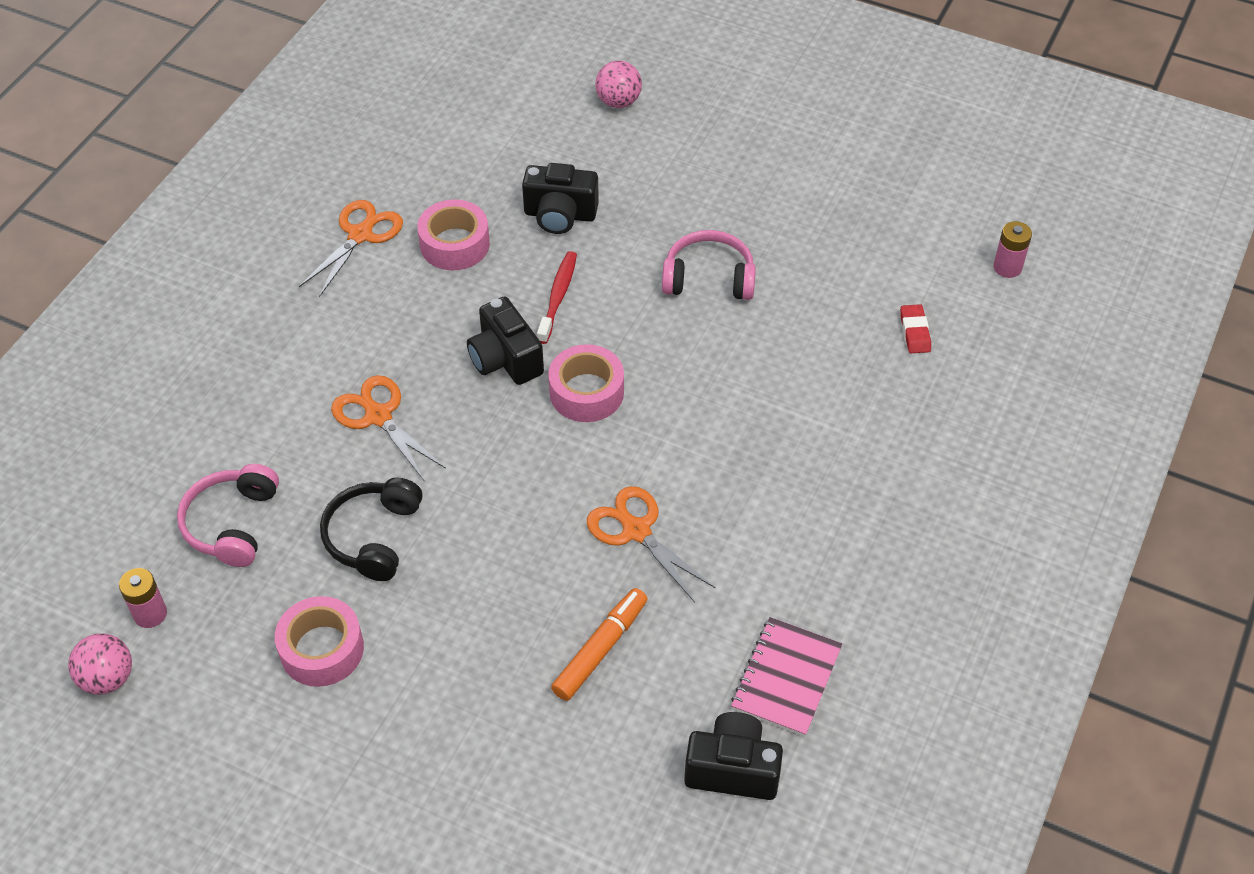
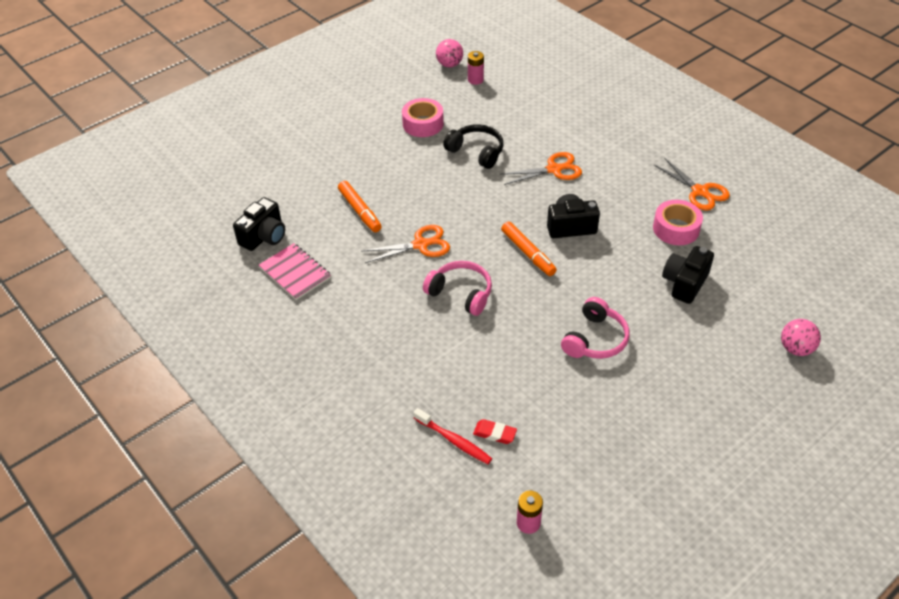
camera: 115 degrees right, 5 degrees down
pink headphones [177,464,279,567] -> pink headphones moved to [423,261,492,316]
red toothbrush [537,251,577,344] -> red toothbrush moved to [413,408,492,464]
pink tape [548,344,624,422] -> orange marker [501,221,557,276]

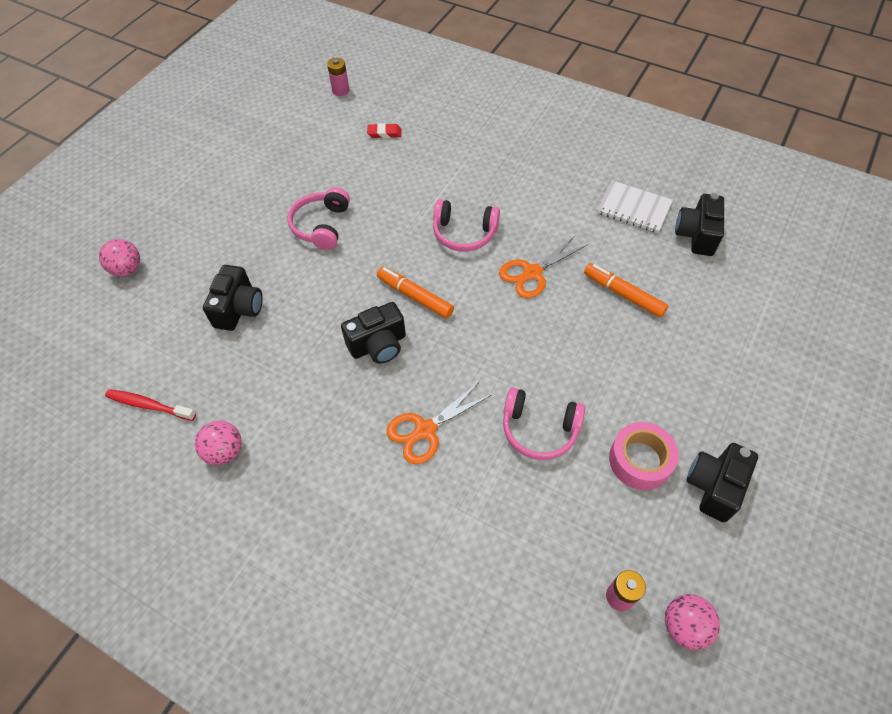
camera: 160 degrees right, 10 degrees up
pink notebook [259,243,331,300] -> white notebook [597,180,673,233]
red toothbrush [413,408,492,464] -> red toothbrush moved to [105,389,196,421]
black headphones [443,124,503,169] -> pink headphones [503,387,585,460]
pink tape [653,200,703,245] -> none
orange scissors [654,158,730,211] -> pink ball [195,421,242,465]
none -> black camera [687,443,758,522]

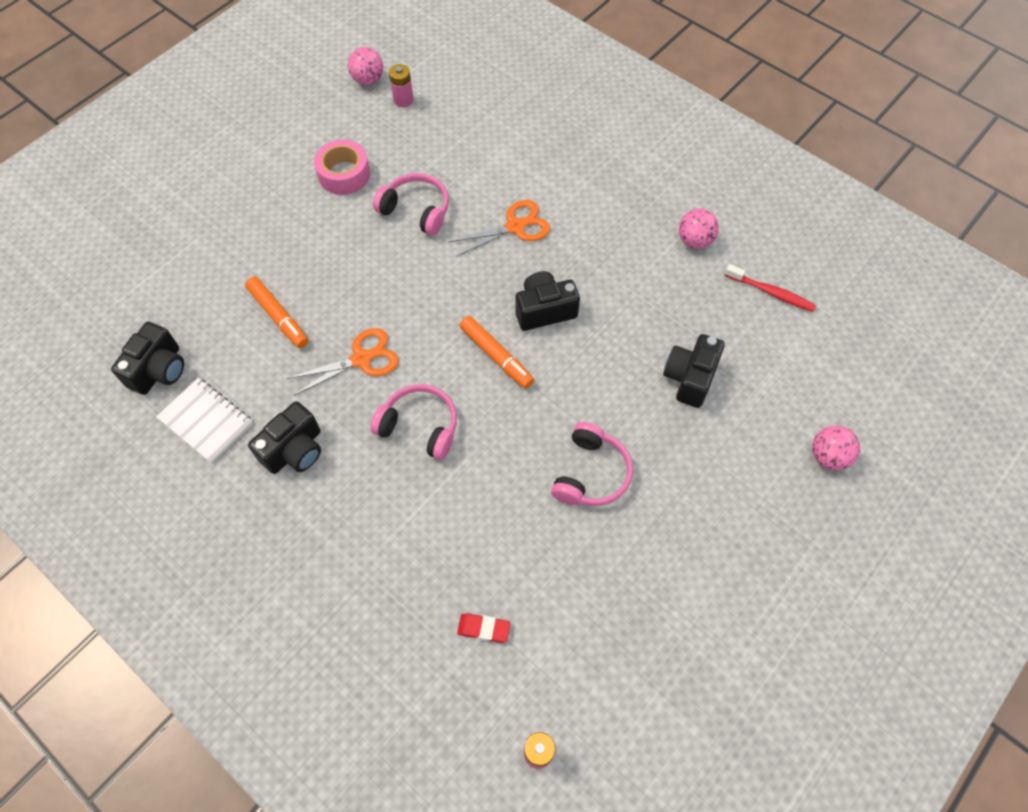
camera: 170 degrees left, 5 degrees up
black camera [687,443,758,522] -> black camera moved to [248,401,321,474]

